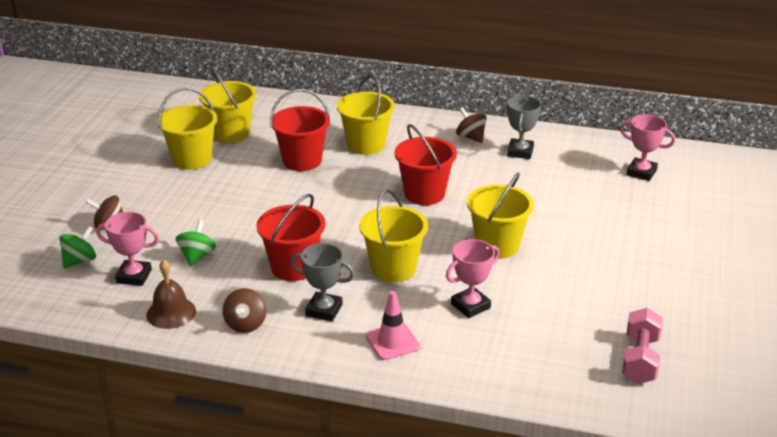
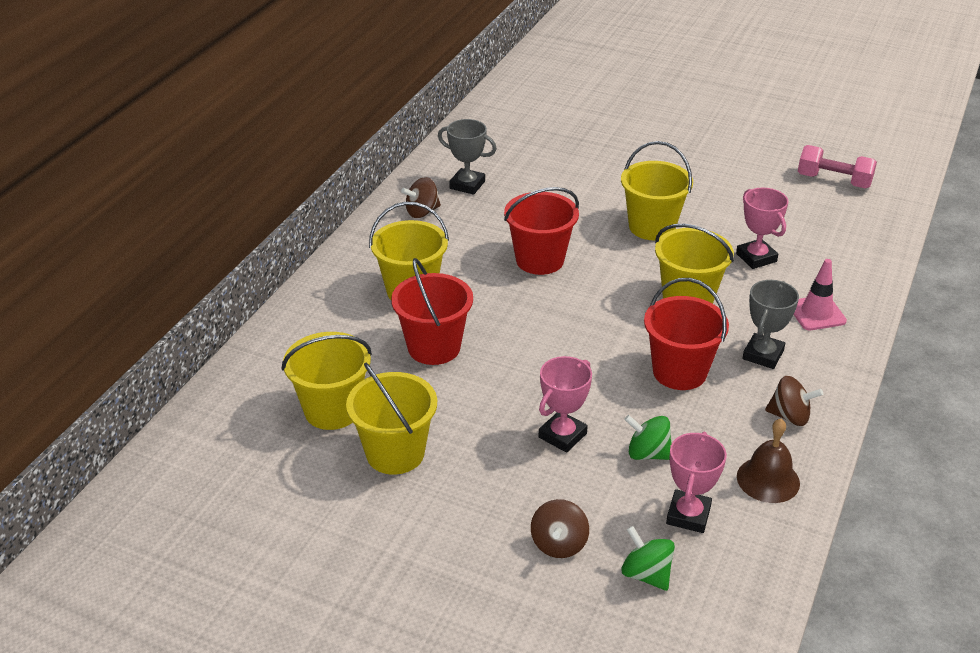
camera: 80 degrees left, 5 degrees up
pink trophy [620,114,675,181] -> pink trophy moved to [539,356,592,453]

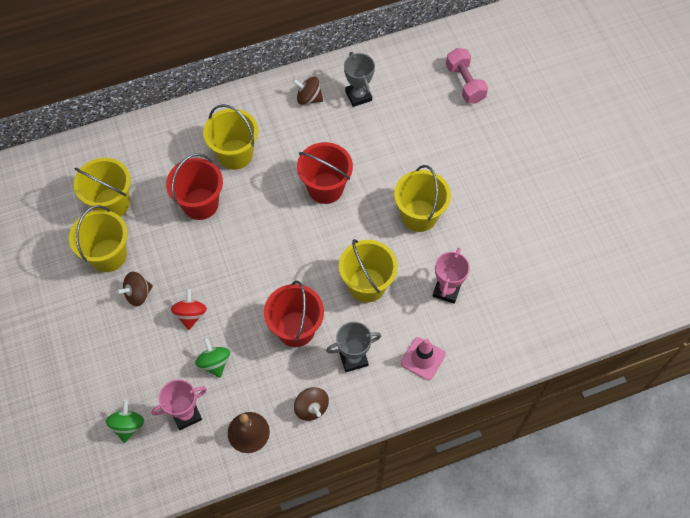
camera: 45 degrees right, 25 degrees up
brown spinning top [531,499,589,558] -> brown spinning top moved to [117,271,153,306]
pink trophy [539,356,592,453] -> red spinning top [171,288,207,330]
pink dumbbell [798,145,877,188] -> pink dumbbell moved to [446,48,488,104]

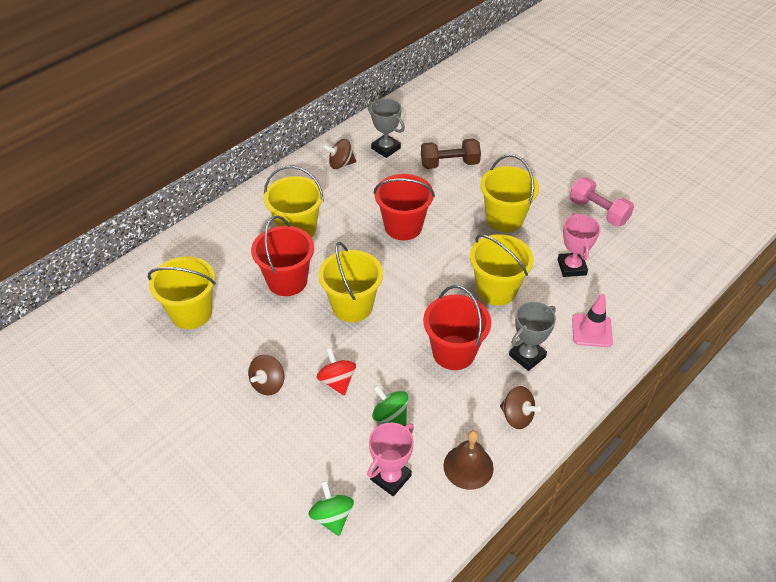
camera: 25 degrees left, 15 degrees down
yellow bucket [69,205,128,272] -> yellow bucket moved to [319,242,383,322]
pink dumbbell [446,48,488,104] -> pink dumbbell moved to [569,177,634,226]
none -> brown dumbbell [421,138,481,169]

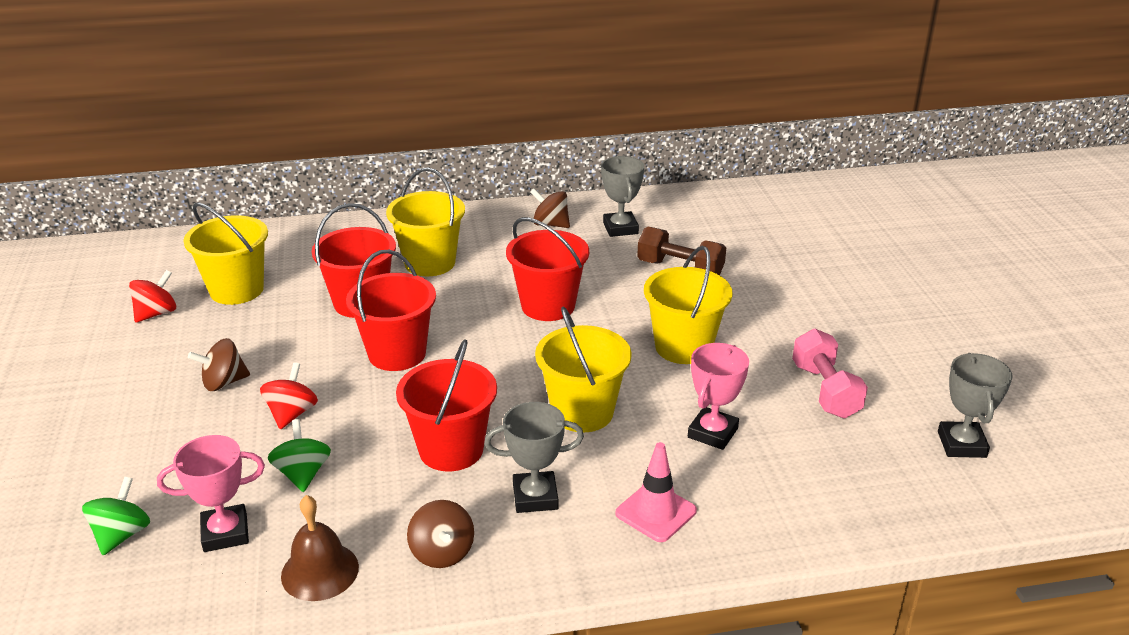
camera: 35 degrees right, 15 degrees down
yellow bucket [319,242,383,322] -> red bucket [346,250,436,371]
none -> red spinning top [129,270,176,323]
none -> grey trophy [938,353,1013,458]

